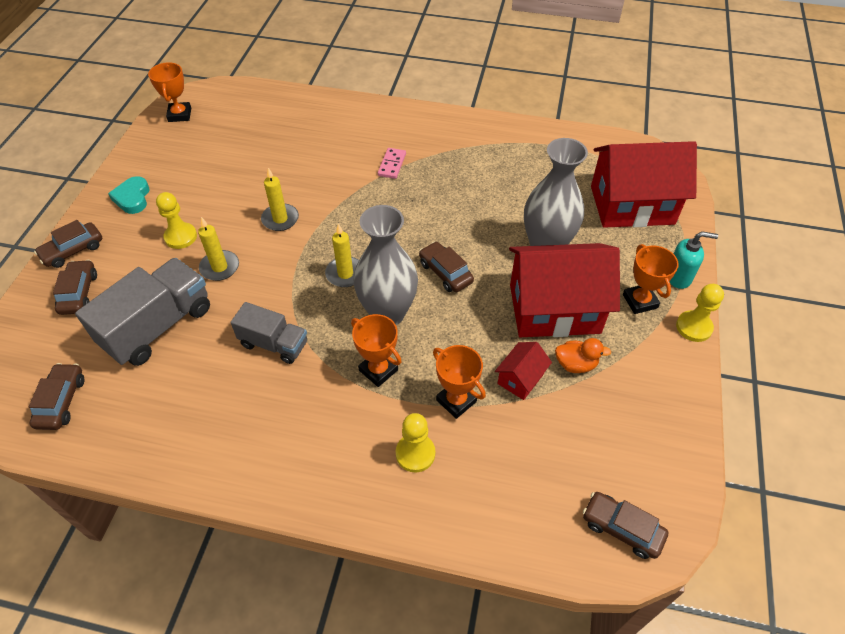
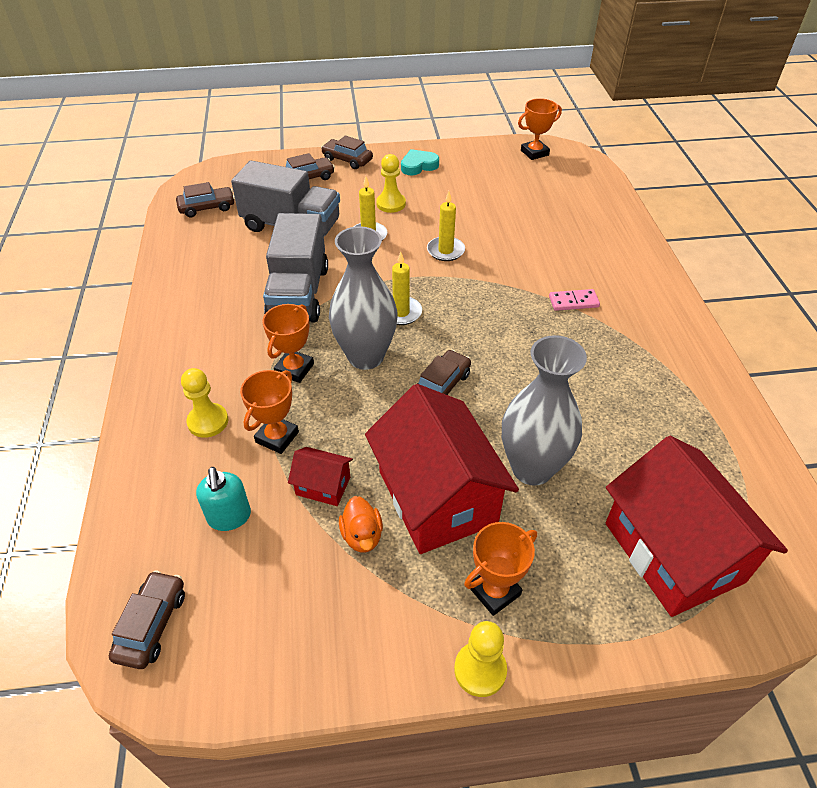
camera: 70 degrees right, 5 degrees down
grey truck [231,302,307,364] -> grey truck [263,213,328,322], size x1.66
turquoise soap dispenser [669,231,718,289] -> turquoise soap dispenser moved to [196,467,251,531]

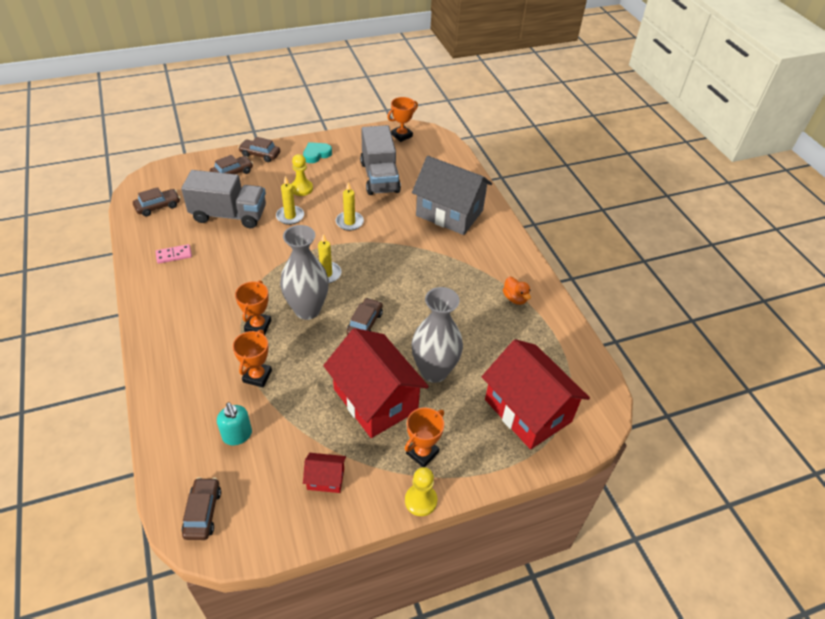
camera: 15 degrees left, 0 degrees up
yellow pawn [181,368,228,438] -> none
grey truck [263,213,328,322] -> grey truck moved to [360,125,401,195]
red house [288,447,353,506] -> red house moved to [303,453,346,493]
orange duck [339,496,383,553] -> orange duck moved to [503,277,531,305]
pink domino [549,289,600,311] -> pink domino moved to [156,244,192,264]
none -> grey house [412,156,492,235]

